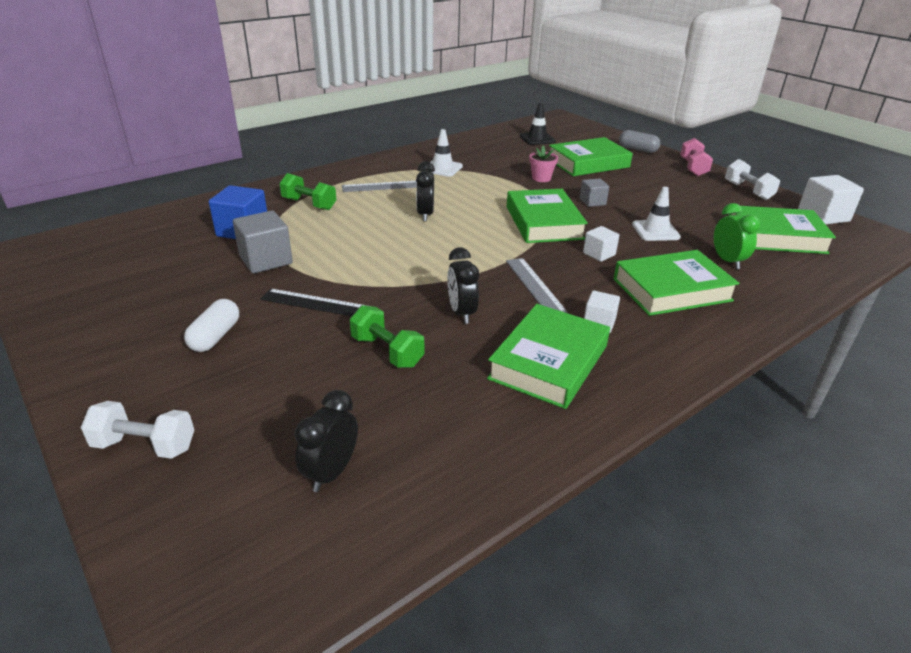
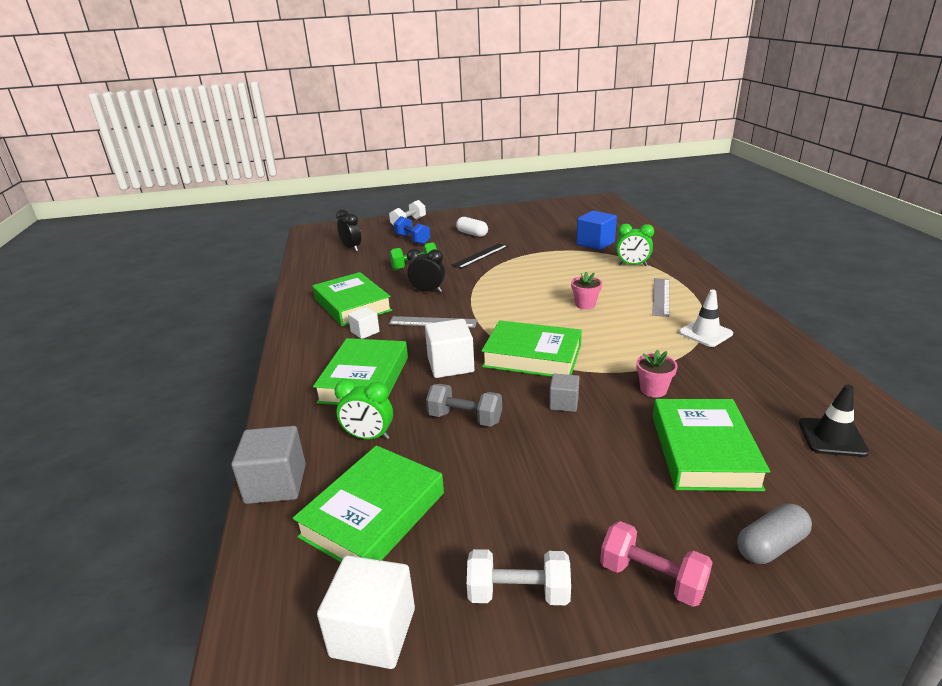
camera: 120 degrees right, 5 degrees down
grey cube [233,211,293,273] -> grey cube moved to [231,426,306,504]
green dumbbell [279,173,336,210] -> green clock [616,224,654,266]
black clock [416,161,435,221] -> pink flower pot [571,272,602,309]
white cube [583,226,619,262] -> white cube [425,319,474,378], size x1.70
white traffic cone [632,187,681,241] -> grey dumbbell [426,384,502,427]
none -> blue dumbbell [394,216,430,245]

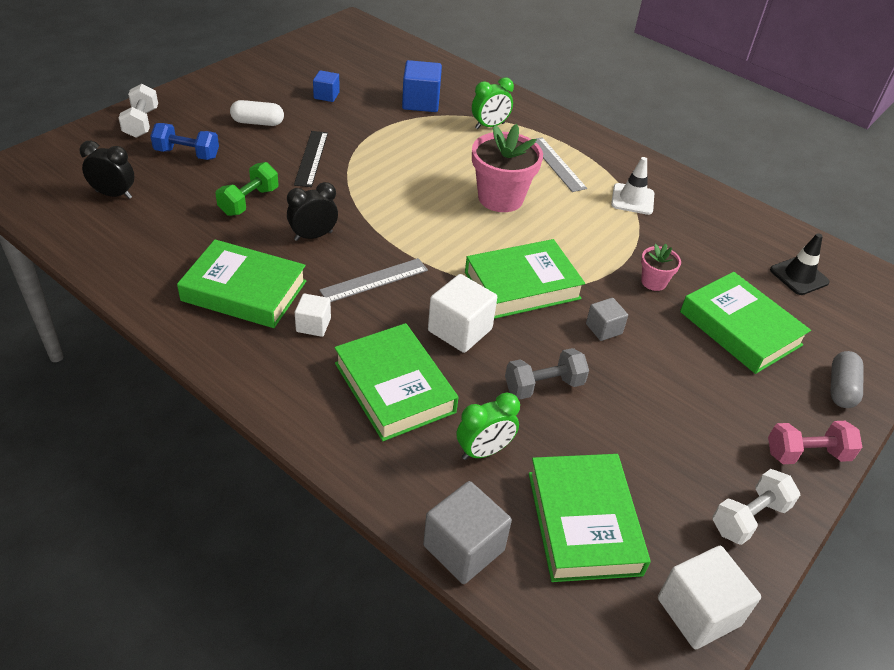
camera: 45 degrees left, 15 degrees up
pink flower pot [571,272,602,309] -> pink flower pot [472,124,543,212], size x1.96
none -> blue cube [313,70,340,102]

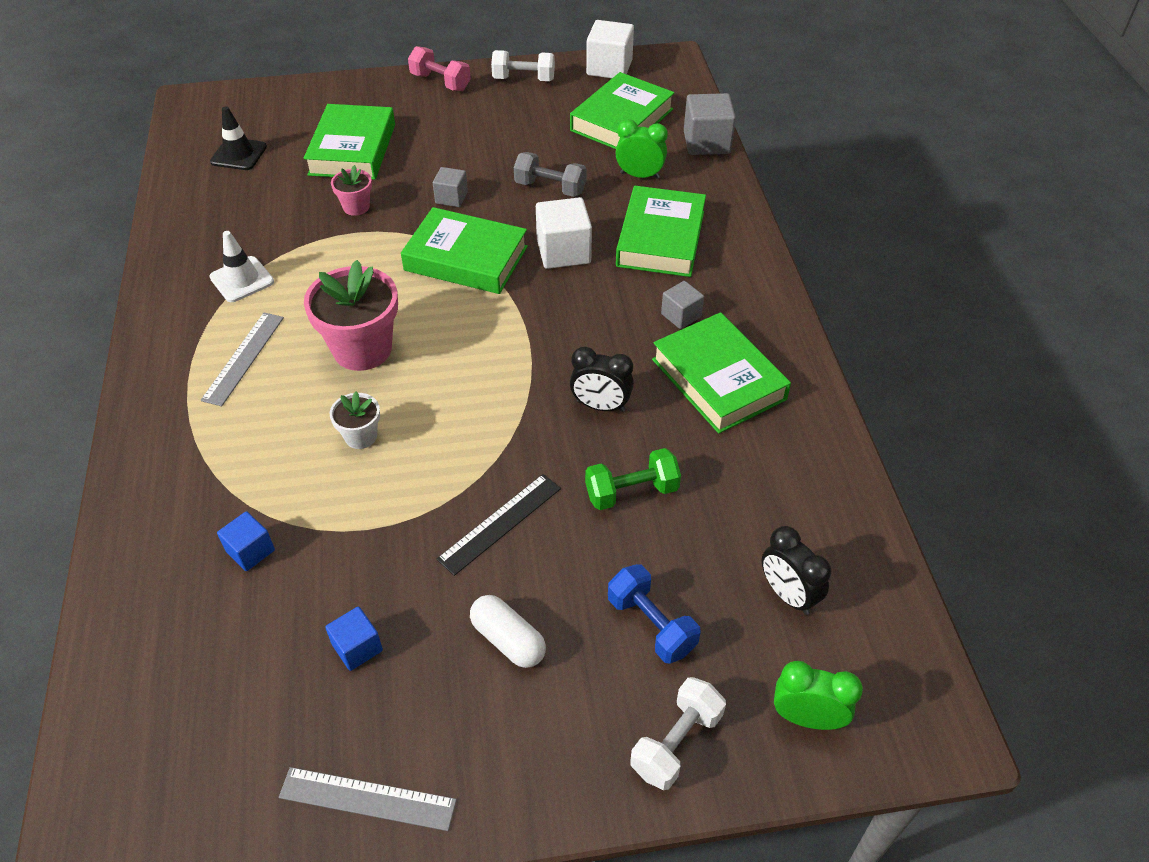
camera: 135 degrees left, 5 degrees up
white cube [295,293,331,337] -> grey cube [661,281,704,329]
grey ruler [319,258,428,302] -> grey ruler moved to [279,767,457,831]
blue cube [402,60,442,112] -> blue cube [217,511,275,571], size x0.59
green clock [472,78,514,129] -> green clock moved to [774,661,863,730]
grey capsule [830,351,864,408] -> none
none -> white flower pot [330,392,380,449]

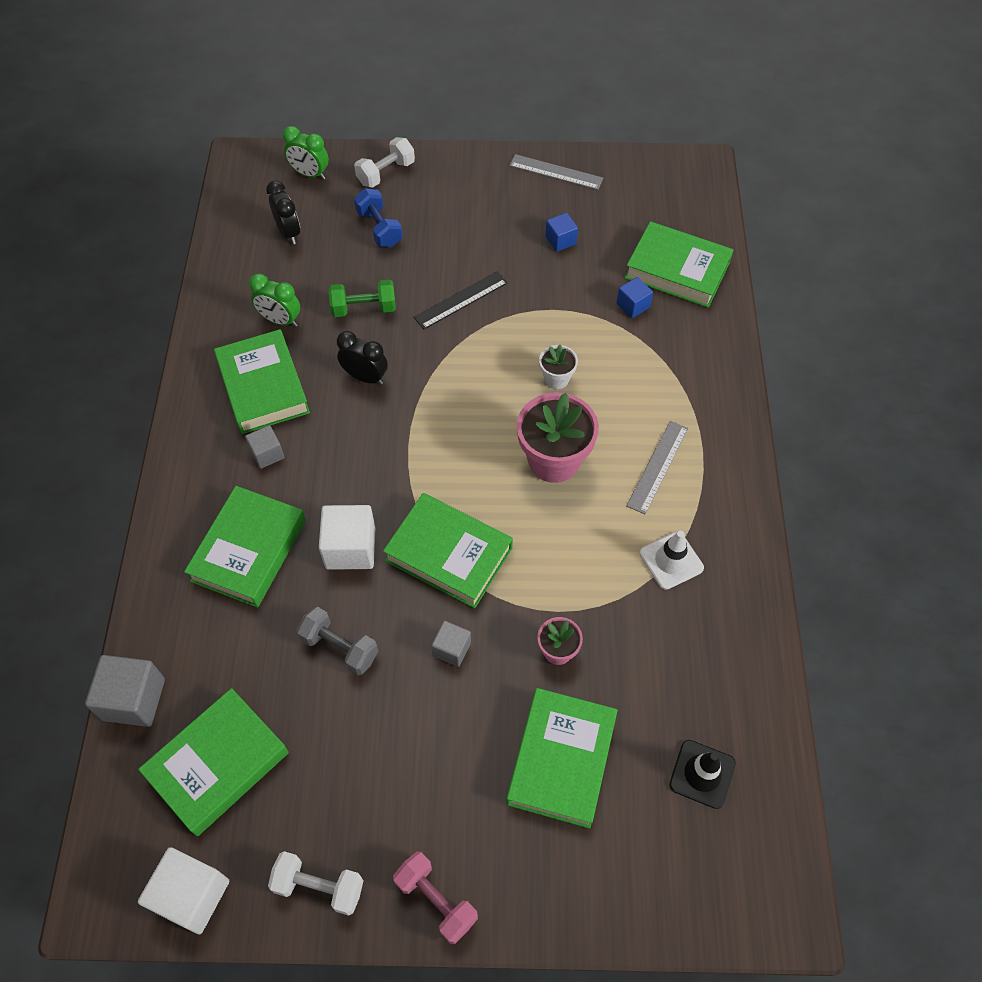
camera: 170 degrees left, 10 degrees up
white capsule [470,595,546,668] -> none
green clock [615,119,668,179] -> green clock moved to [249,274,300,327]
none -> green book [625,221,733,308]

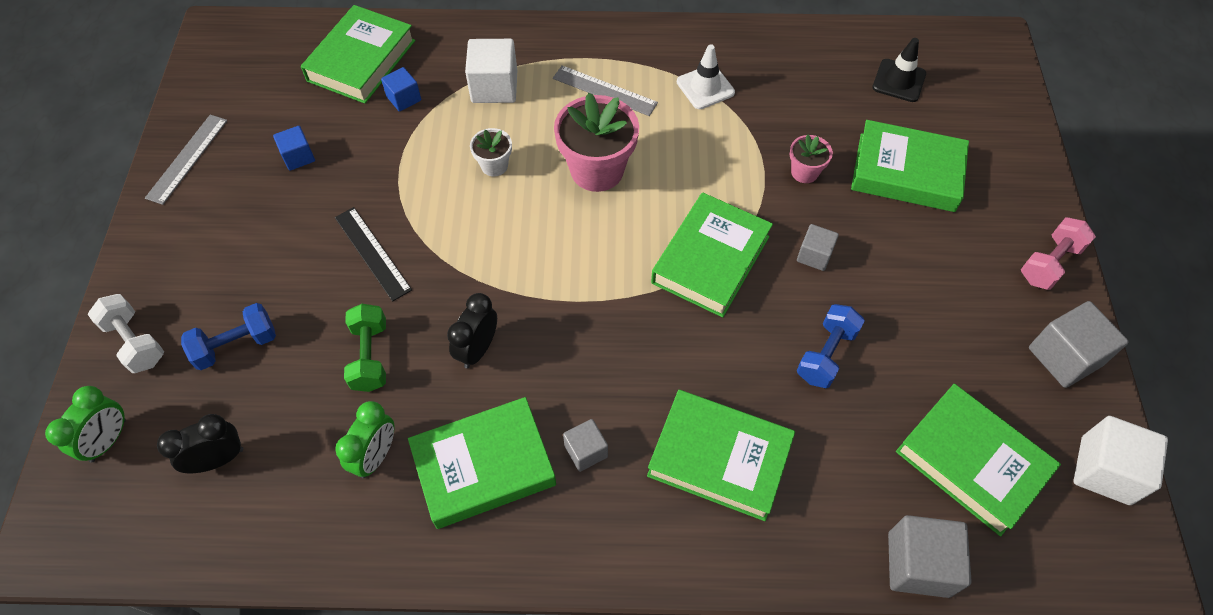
camera: 90 degrees left, 0 degrees up
white dumbbell [268,851,364,916] -> grey cube [1029,301,1129,388]
grey dumbbell [296,607,378,675] -> blue dumbbell [797,304,865,388]
white cube [319,505,376,570] -> white cube moved to [465,39,517,103]

